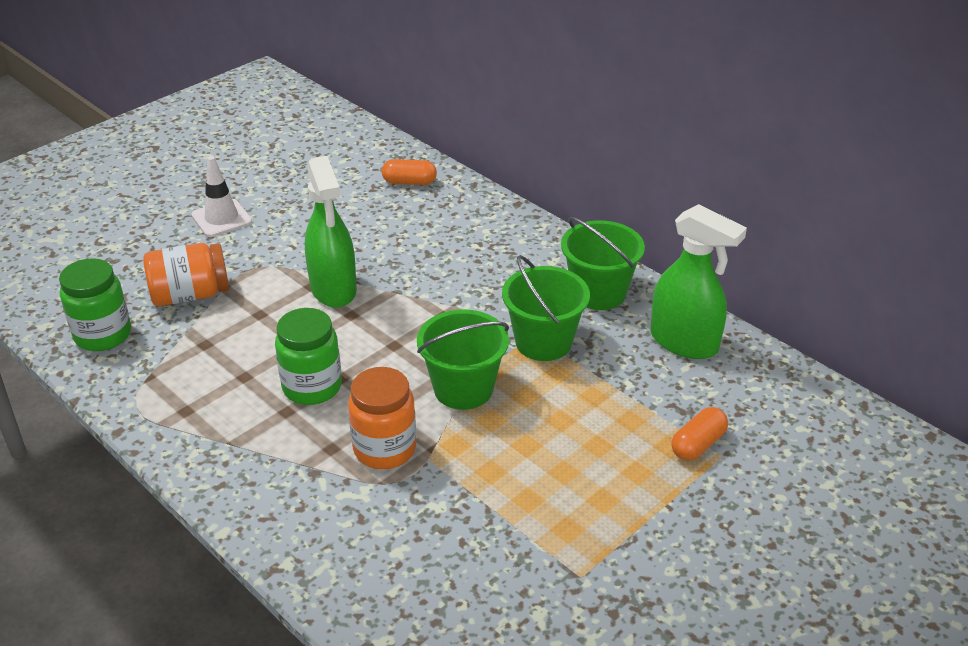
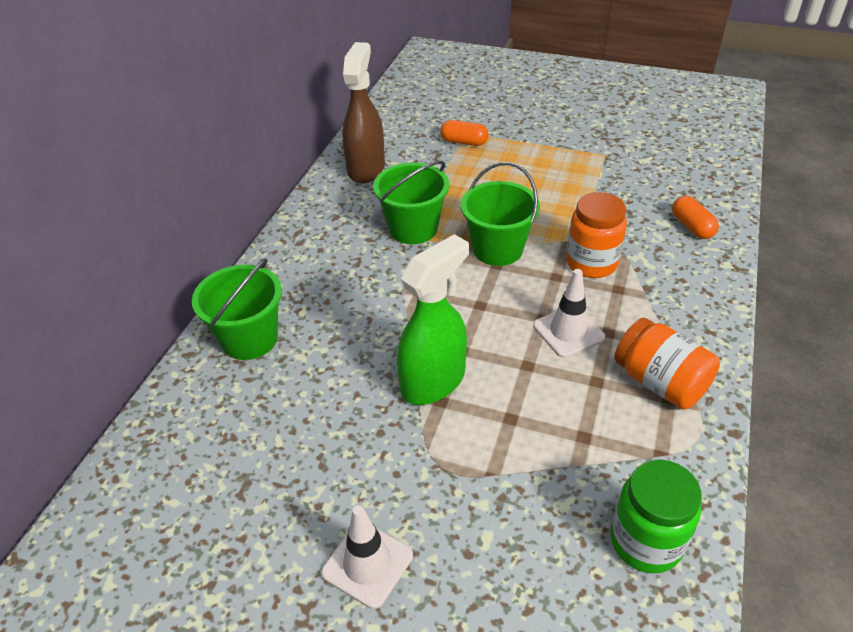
camera: 115 degrees left, 5 degrees up
orange jar [143,243,229,306] -> orange jar moved to [614,318,720,410]
green jar [275,308,342,405] -> white traffic cone [533,269,605,358]
orange capsule [382,159,437,185] -> orange capsule moved to [672,196,719,239]
green bucket [561,217,645,310] -> green bucket moved to [192,258,282,360]
green spray bottle [650,204,747,359] -> brown spray bottle [342,42,385,183]

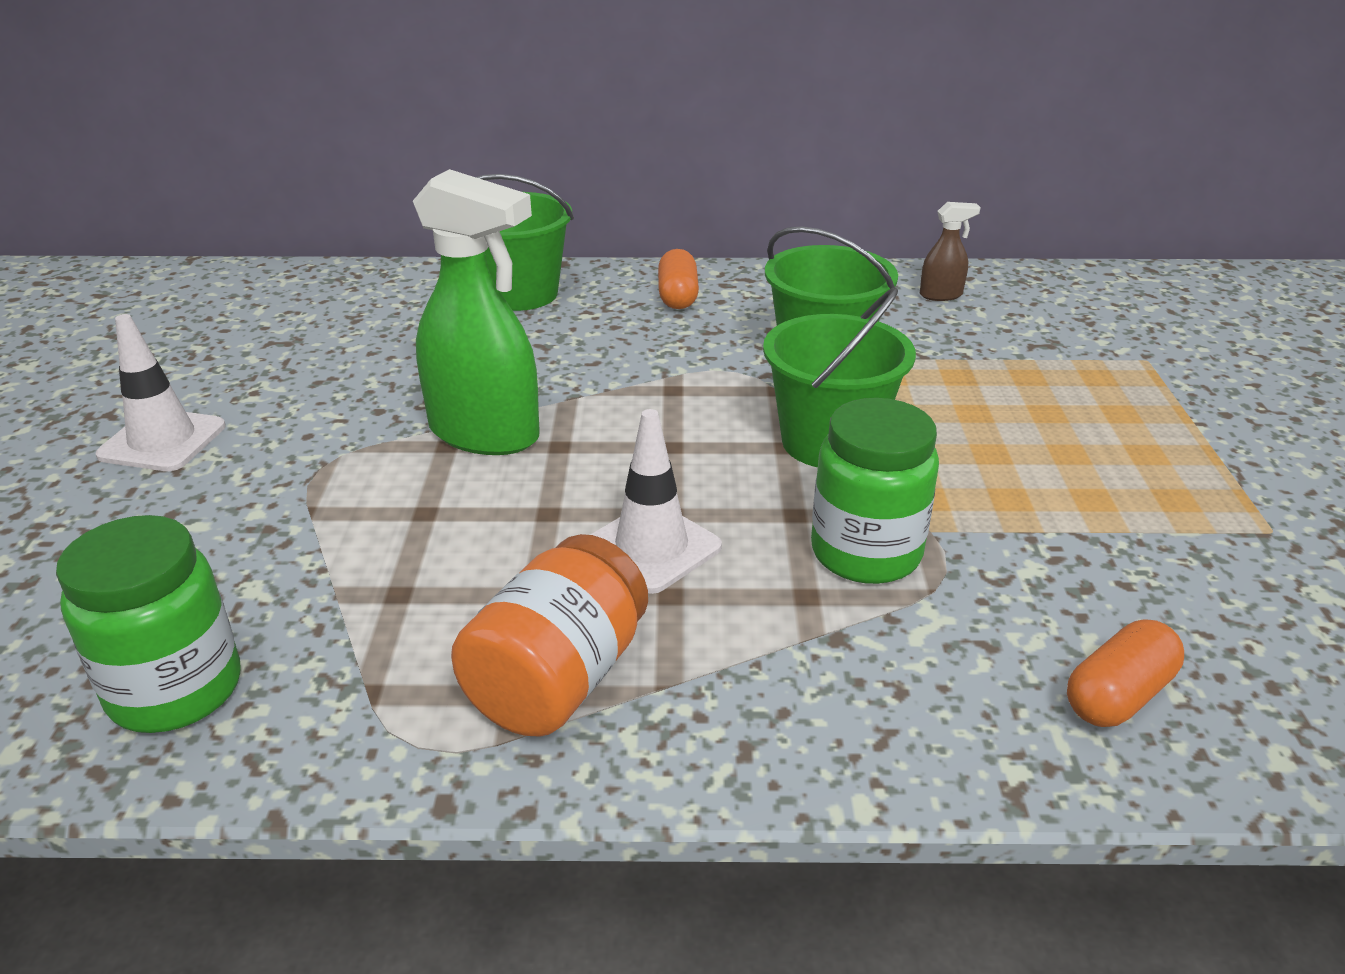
camera: 70 degrees right, 10 degrees down
brown spray bottle [342,42,385,183] -> brown spray bottle [920,202,980,301], size x0.45
orange capsule [440,120,489,146] -> orange capsule moved to [658,249,699,309]
orange jar [566,192,627,278] -> green jar [811,398,939,584]

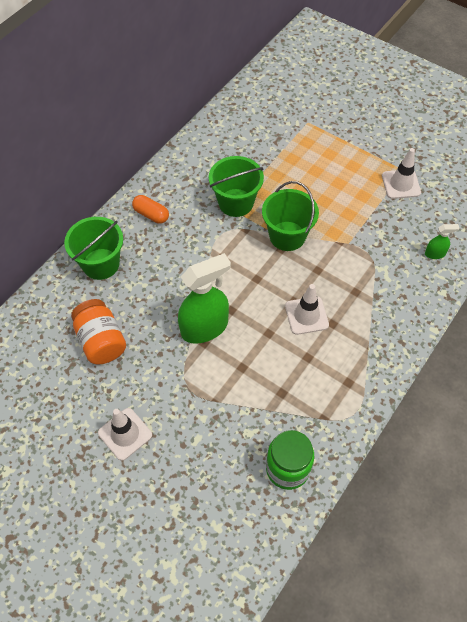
camera: 55 degrees left, 25 degrees up
orange jar [451,534,648,737] -> orange jar moved to [71,299,126,365]
green jar [811,398,939,584] -> none
brown spray bottle [920,202,980,301] -> none
orange capsule [1067,620,1184,727] -> green spray bottle [425,224,459,259]
none -> white traffic cone [382,148,421,199]

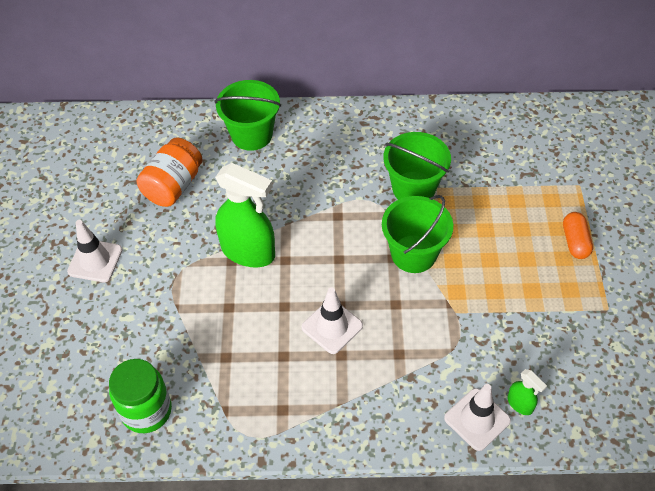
camera: 55 degrees right, 5 degrees down
orange capsule [132,195,169,224] -> orange capsule moved to [563,212,593,259]
white traffic cone [382,148,421,199] -> white traffic cone moved to [444,384,511,451]

